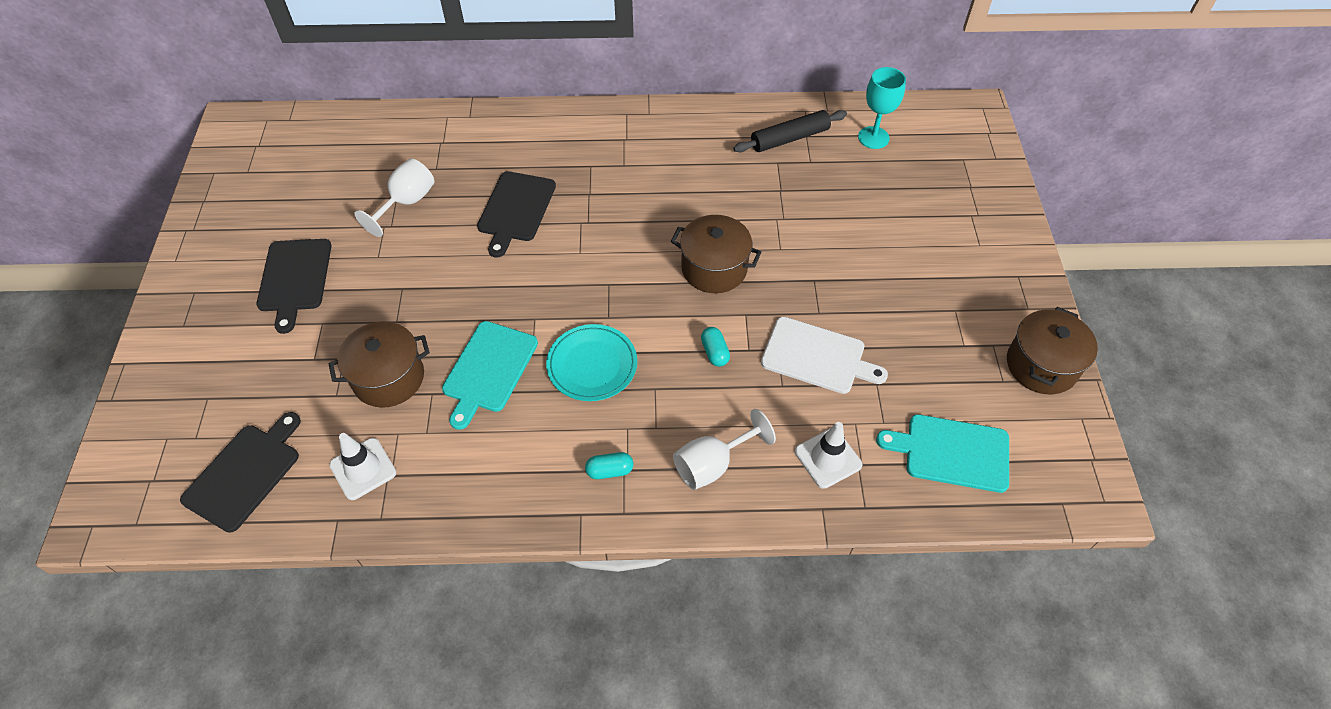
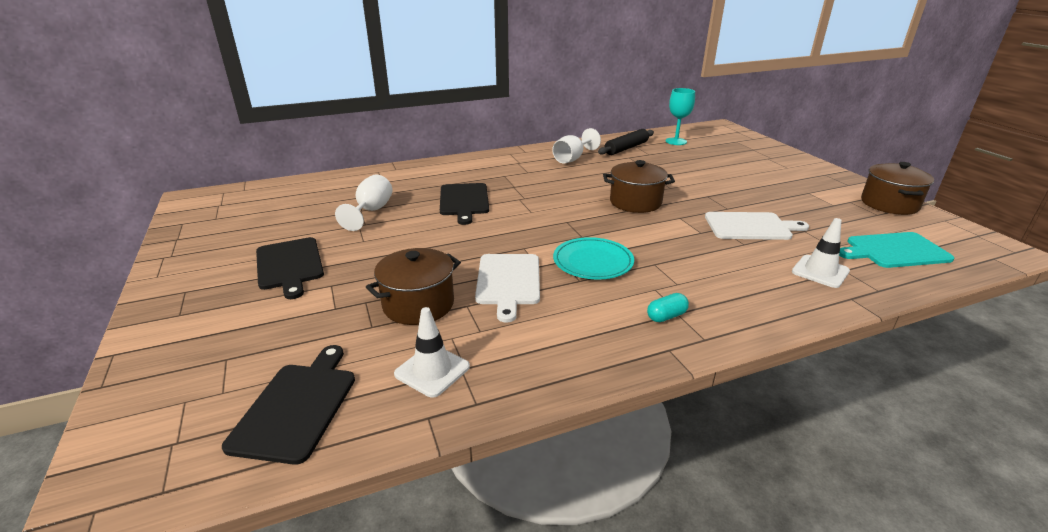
camera: 20 degrees left, 25 degrees down
turquoise cutting board [442,321,538,430] -> white cutting board [475,254,540,322]
white goblet [673,409,776,490] -> white goblet moved to [552,128,601,163]
turquoise capsule [701,327,730,367] -> none

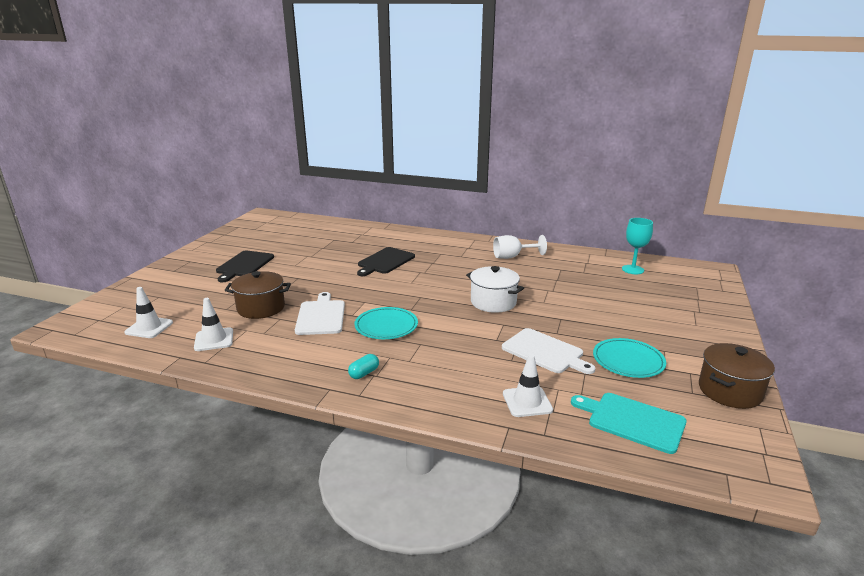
camera: 40 degrees right, 5 degrees down
black cutting board [222,345,355,465] -> white traffic cone [124,287,173,338]
white goblet [335,175,393,231] -> none
white cutting board [475,254,540,322] -> white cutting board turned 135 degrees clockwise [295,292,345,335]
black rolling pin [598,129,654,155] -> none
brown pot [603,160,675,213] -> white pot [466,266,524,313]
turquoise capsule [647,293,689,322] -> turquoise capsule turned 60 degrees counterclockwise [348,354,379,379]
none -> turquoise plate [593,338,666,378]

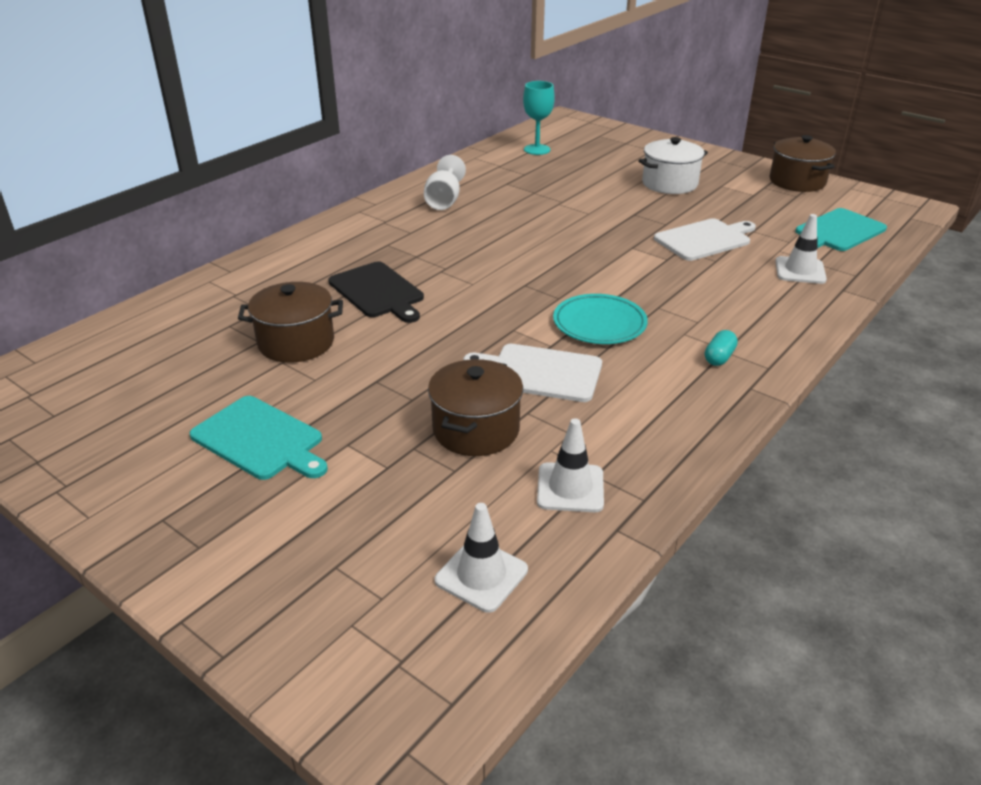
camera: 70 degrees left, 10 degrees up
black cutting board [216,251,274,282] -> turquoise cutting board [190,396,328,480]
turquoise capsule [348,354,379,379] -> turquoise capsule turned 60 degrees clockwise [705,330,738,366]
white pot [466,266,524,313] -> white pot moved to [638,137,708,194]
turquoise plate [593,338,666,378] -> none
none -> brown pot [238,282,343,363]

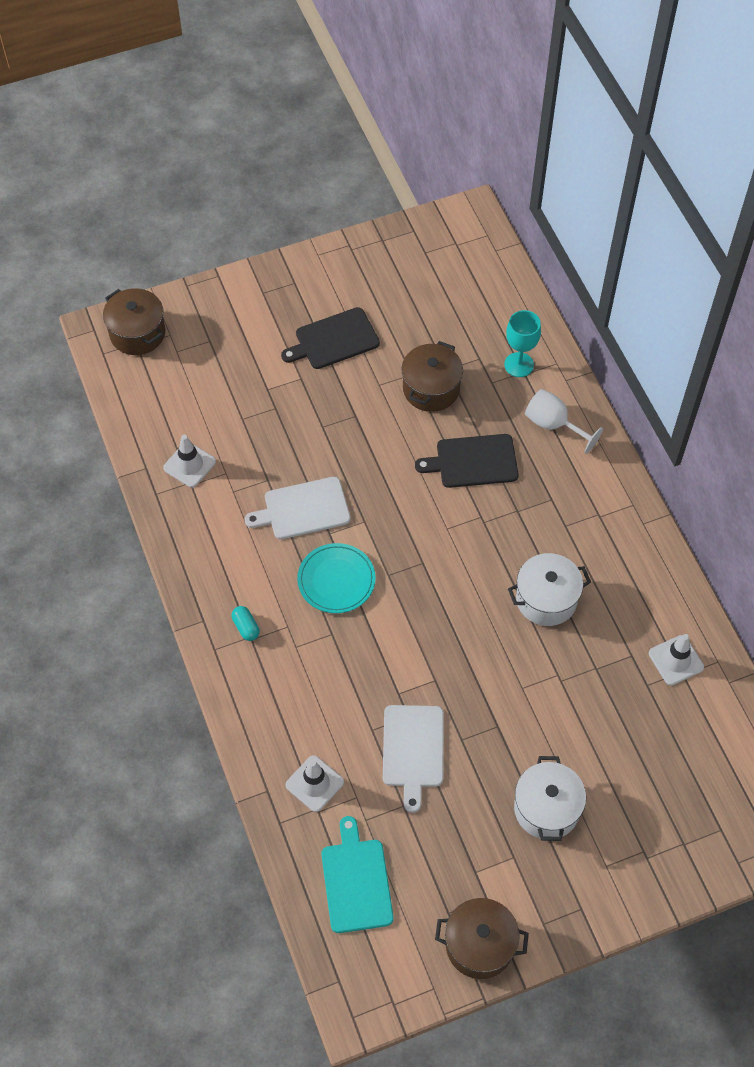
camera: 120 degrees right, 25 degrees up
turquoise cutting board [190,396,328,480] -> black cutting board [281,307,380,369]
white goblet [424,155,466,210] -> white goblet moved to [525,389,603,454]
brown pot [428,359,523,456] -> brown pot moved to [103,288,165,355]
white traffic cone [435,503,528,613] -> white traffic cone moved to [649,634,704,685]
white cutting board [463,344,602,402] -> white cutting board turned 150 degrees counterclockwise [245,477,350,539]
turquoise goblet [523,81,555,155] -> turquoise goblet moved to [504,310,541,377]
none -> white pot [508,553,591,626]

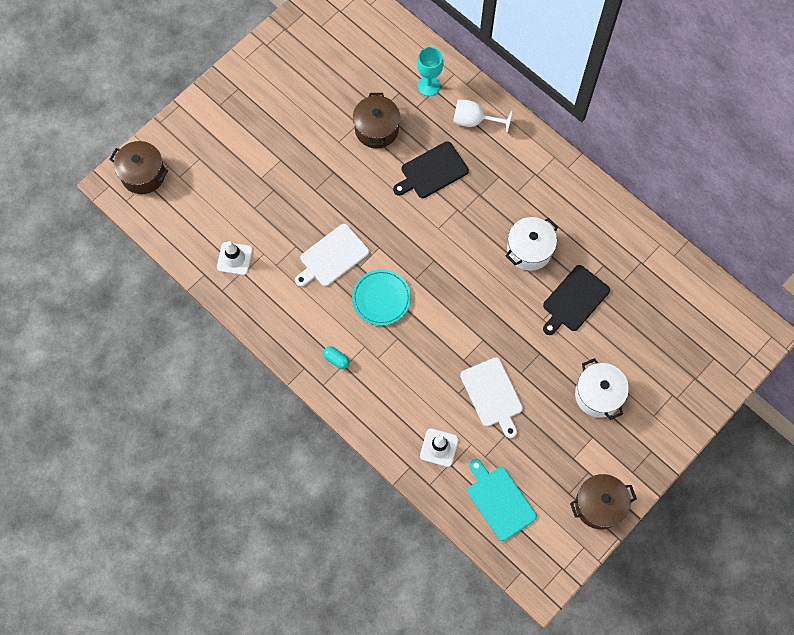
camera: 25 degrees left, 10 degrees up
black cutting board [281,307,380,369] -> black cutting board moved to [543,265,610,335]
white traffic cone [649,634,704,685] -> none

